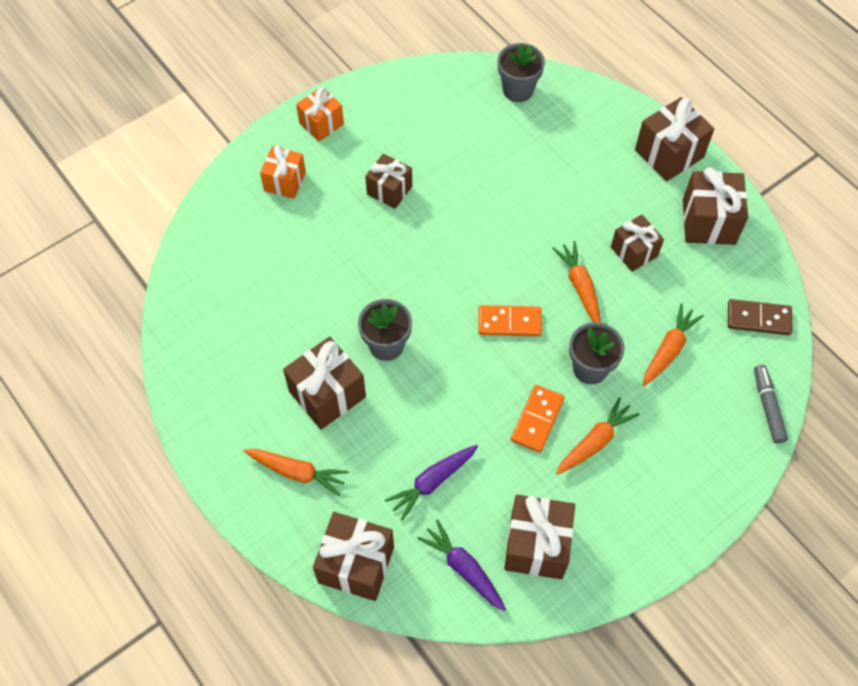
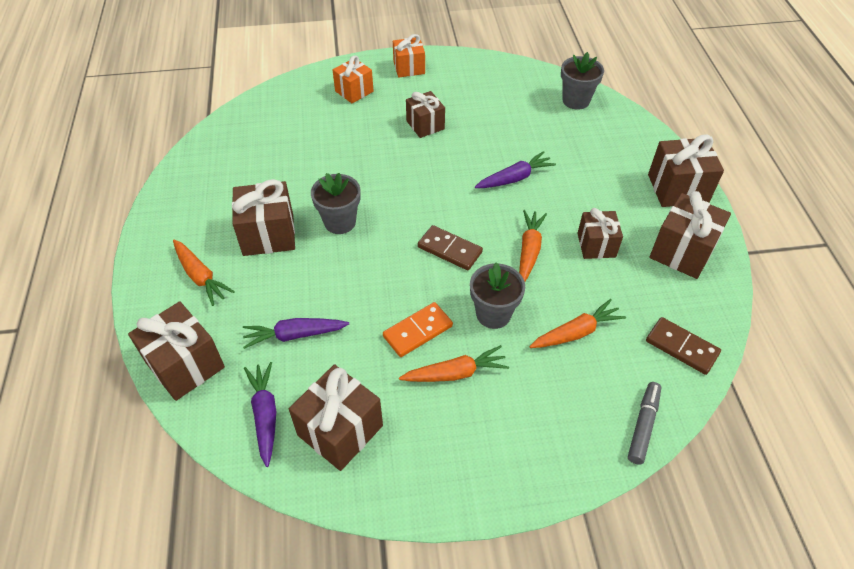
camera: 30 degrees right, 10 degrees down
orange domino [478,305,542,336] -> brown domino [418,225,483,270]
none -> purple carrot [475,151,556,188]

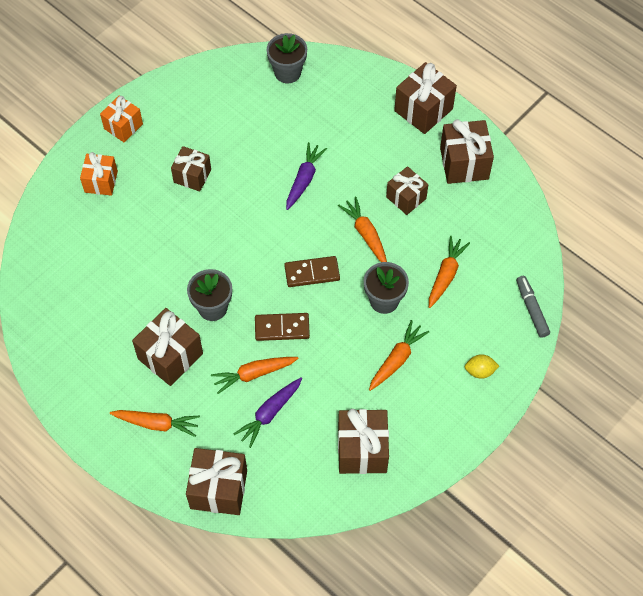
camera: 40 degrees left, 10 degrees up
purple carrot [244,362,276,467] -> none
orange domino [383,302,453,357] -> none
brown domino [646,317,721,375] -> brown domino moved to [255,313,310,341]
none -> orange carrot [211,357,299,394]
none -> yellow lemon [465,354,499,379]

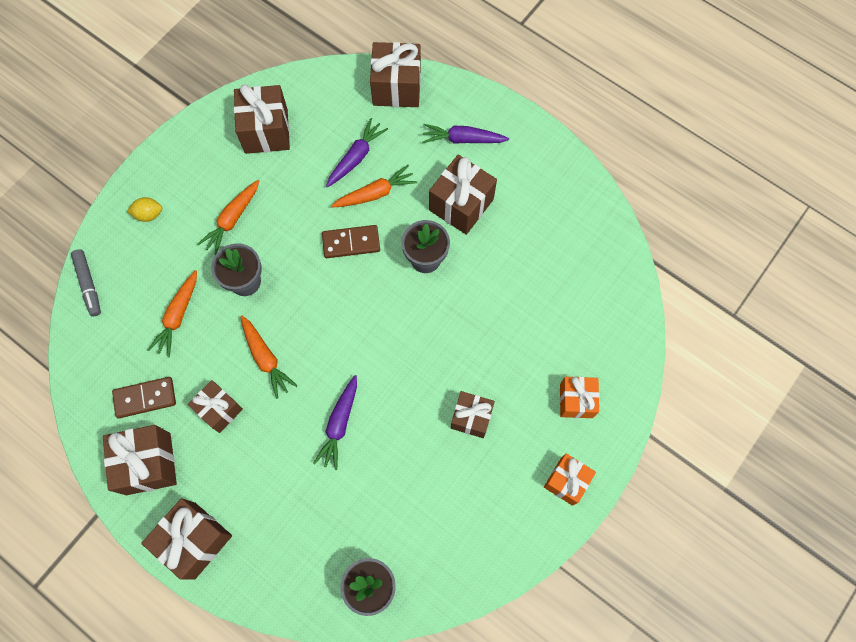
camera: 175 degrees right, 10 degrees up
orange carrot [110,410,200,437] -> purple carrot [422,124,509,144]
brown domino [284,256,340,287] -> brown domino moved to [112,377,176,418]

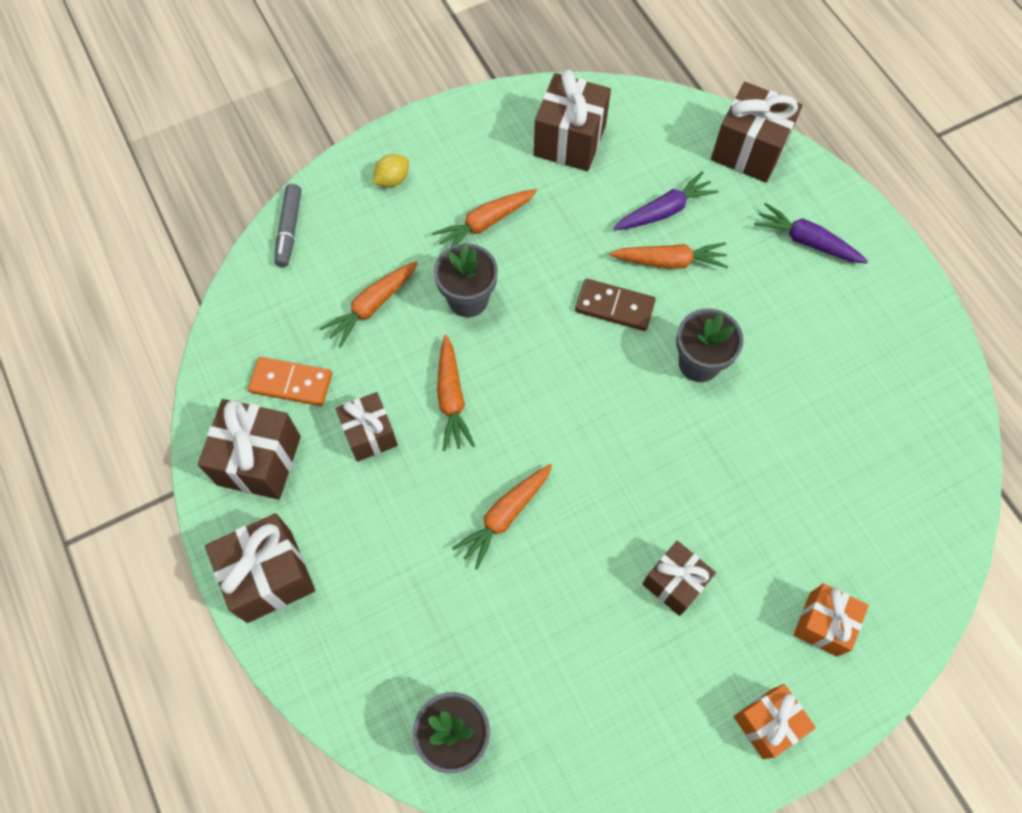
camera: 25 degrees right, 5 degrees down
brown domino [112,377,176,418] -> orange domino [248,357,332,406]
yellow lemon [127,197,162,222] -> yellow lemon turned 60 degrees counterclockwise [373,154,409,187]
purple carrot [313,375,357,470] -> orange carrot [452,464,552,570]
brown gift [429,154,497,235] -> none

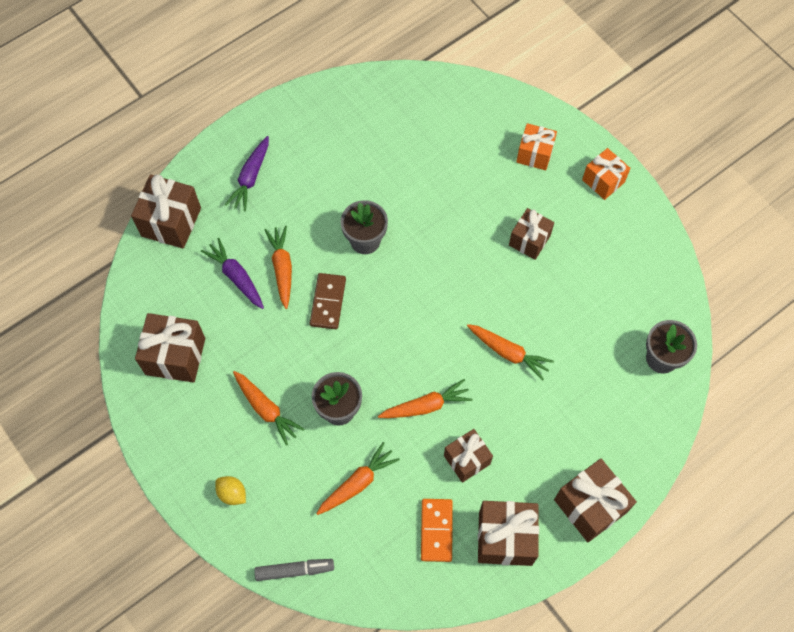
camera: 100 degrees left, 0 degrees up
orange carrot [320,261,418,348] -> orange carrot turned 75 degrees counterclockwise [316,442,400,515]

